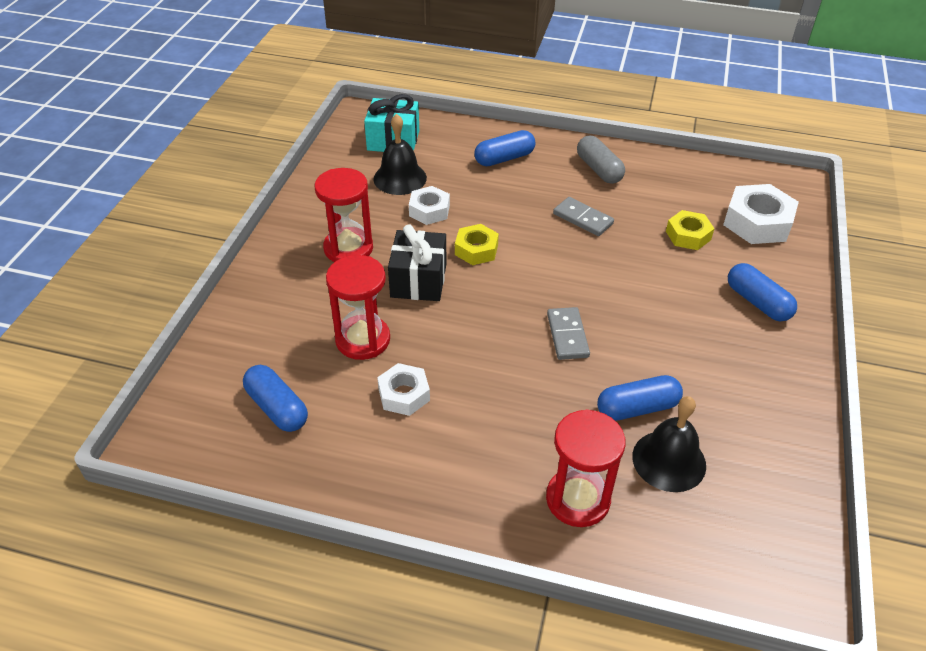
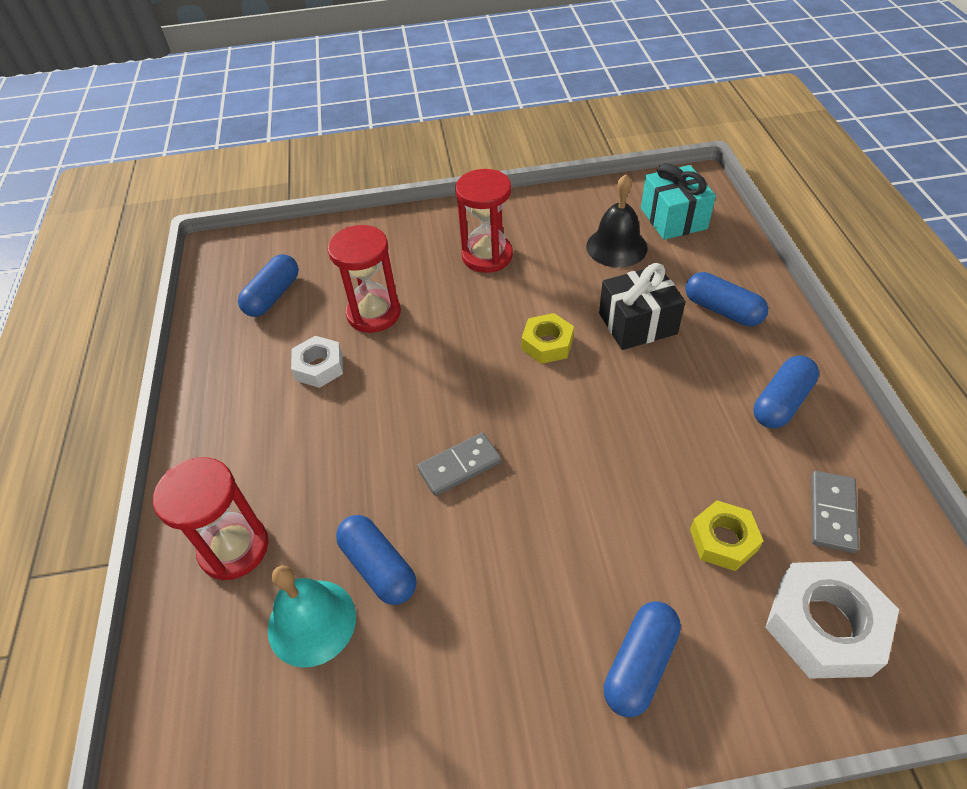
camera: 70 degrees right, 5 degrees up
black gift [388,224,446,301] -> black gift moved to [599,263,686,350]
white nut [409,186,450,225] -> none
grey domino [553,197,614,236] -> grey domino moved to [811,471,859,553]
grey capsule [577,136,625,184] -> blue capsule [754,355,819,429]
black bell [632,396,706,492] -> turquoise bell [268,566,356,668]

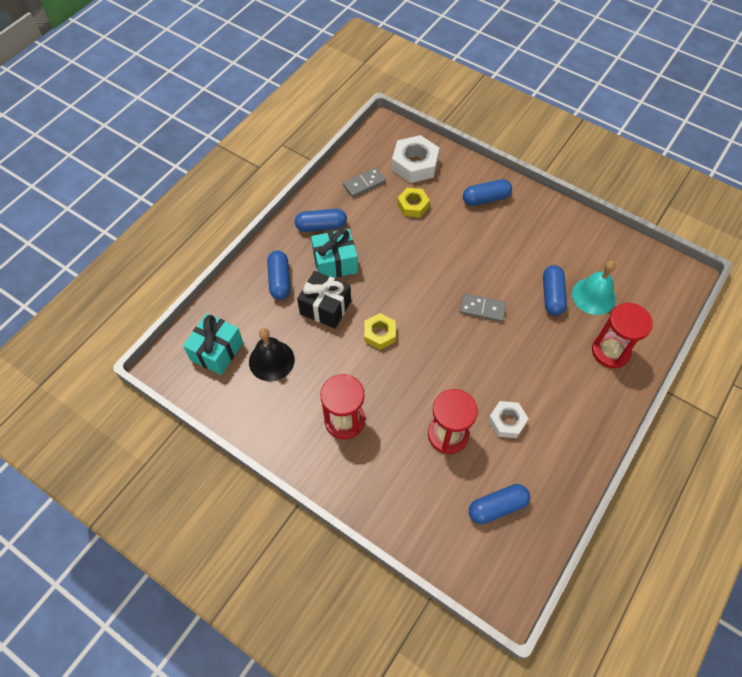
camera: 140 degrees left, 10 degrees up
none -> turquoise gift [311,229,358,278]

